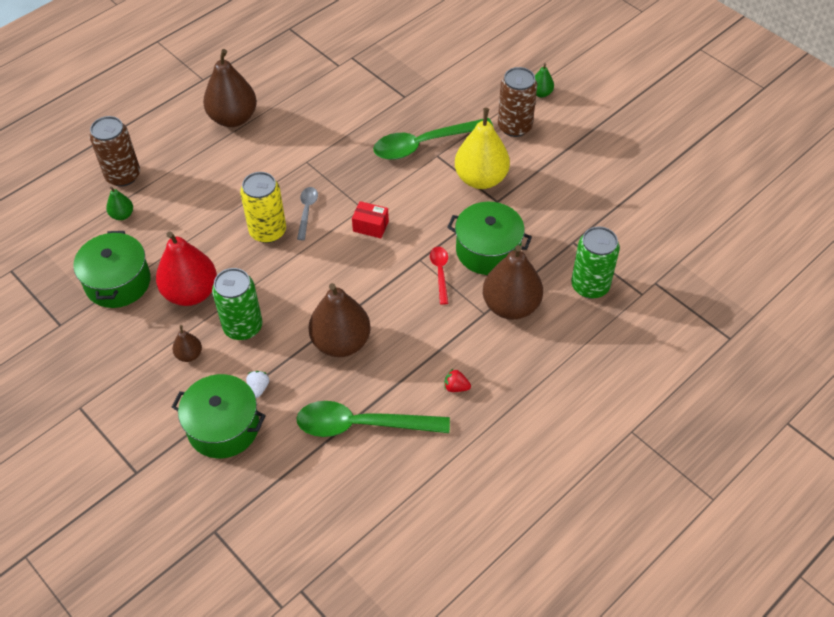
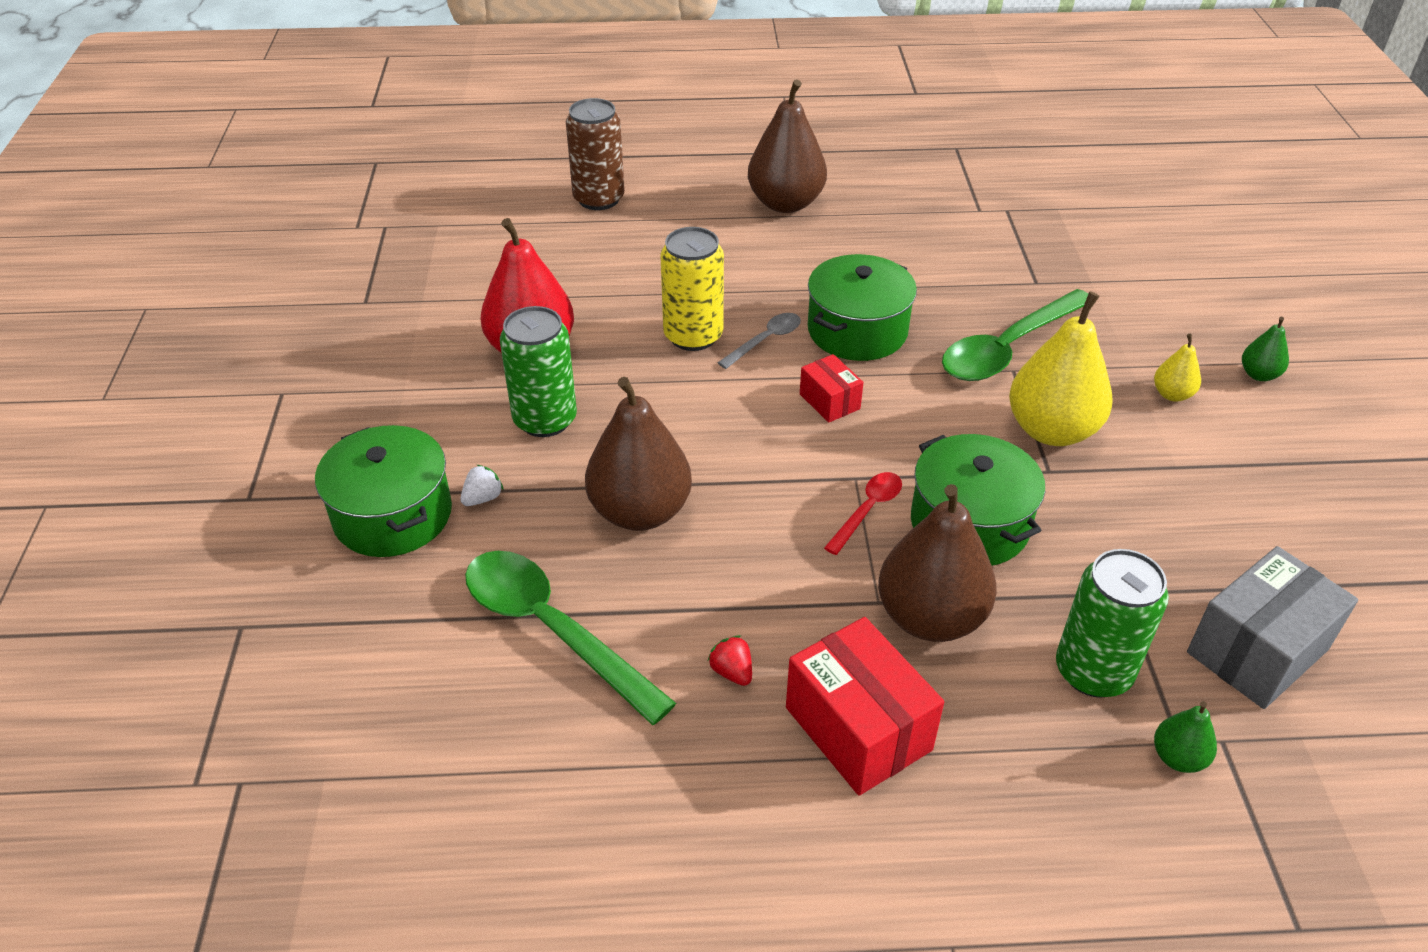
camera: 40 degrees right, 10 degrees down
green pot [73,231,151,308] -> green pot moved to [808,254,917,361]
green pear [106,187,133,220] -> green pear moved to [1154,701,1217,773]
brown pear [172,325,202,362] -> none
green spoon [373,118,493,160] -> green spoon turned 60 degrees counterclockwise [942,289,1089,381]
brown can [498,67,537,137] -> yellow pear [1154,333,1201,401]
none -> red box [786,617,944,796]
none -> grey box [1187,546,1358,709]

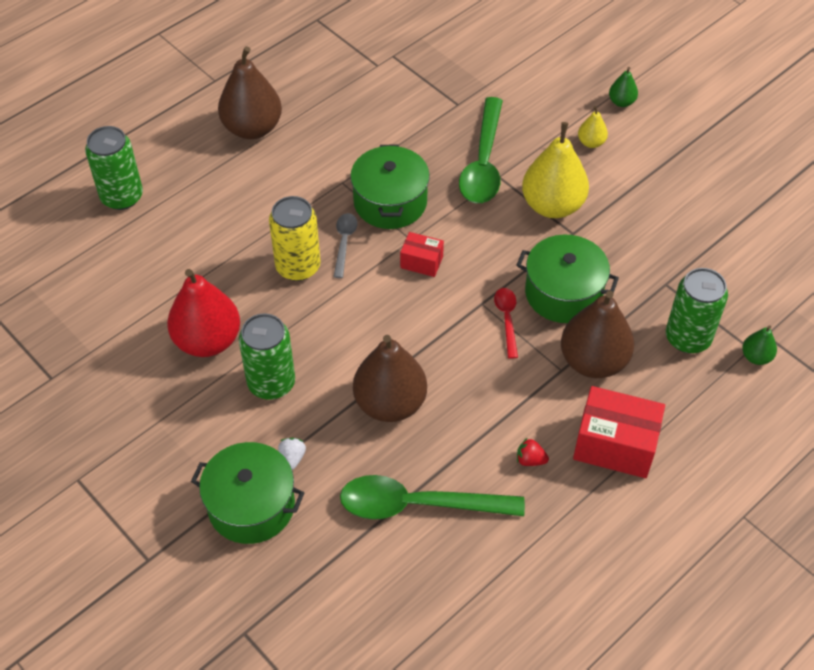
camera: 40 degrees left, 10 degrees up
brown can [566,98,625,210] -> green can [85,126,143,210]
grey box [1187,546,1358,709] -> none

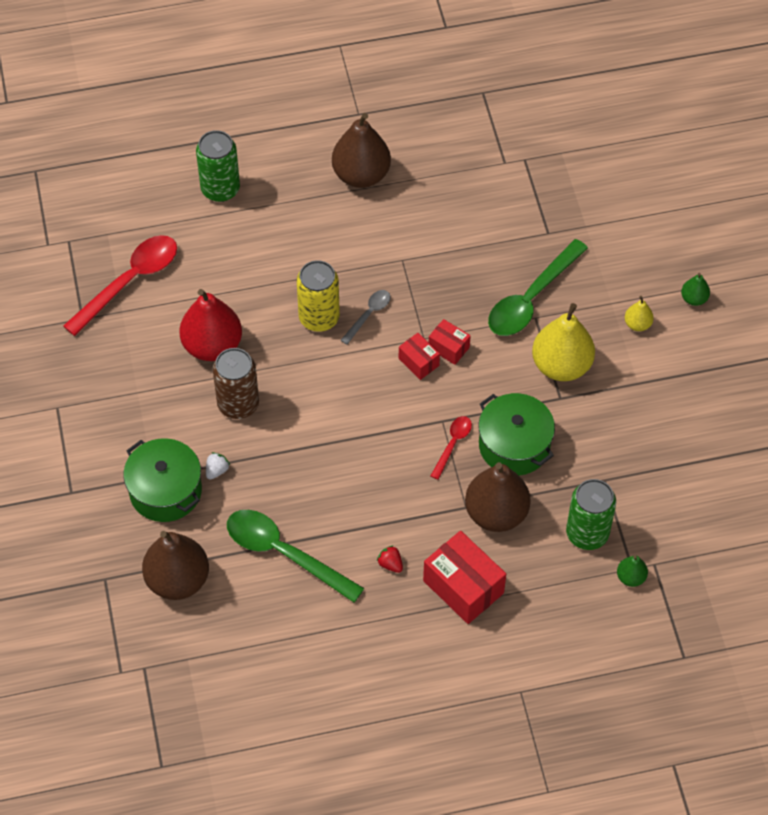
camera: 30 degrees right, 5 degrees up
green can [239,314,295,400] -> brown can [213,348,259,419]
green pot [350,144,430,229] -> none
brown pear [353,335,427,422] -> brown pear moved to [142,531,209,600]
none -> red spoon [63,235,177,336]
none -> red box [429,319,471,365]

